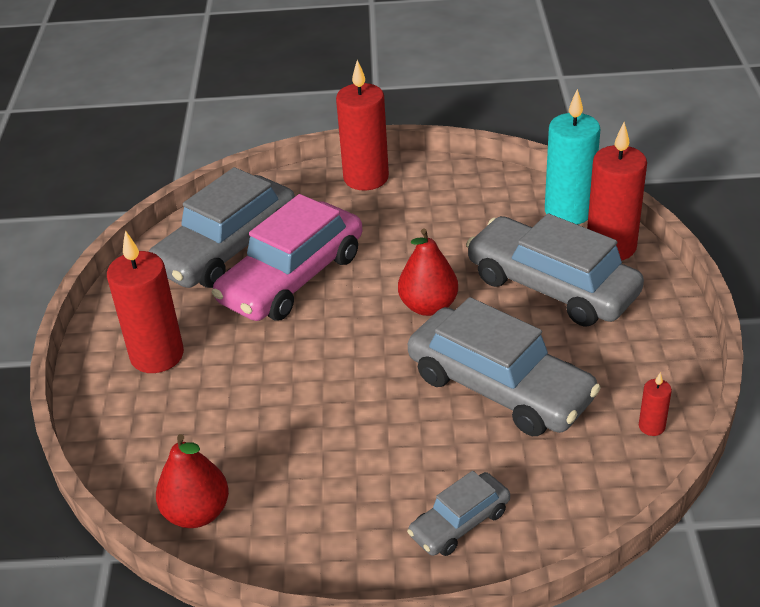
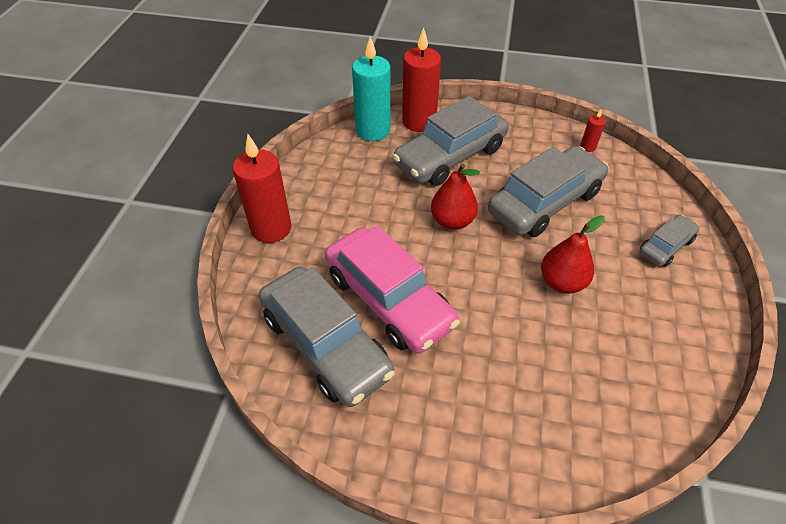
camera: 80 degrees left, 10 degrees up
red candle [107,230,184,373] -> none
red pear [156,434,229,528] -> red pear moved to [541,215,605,294]
grey car [407,471,510,556] -> grey car turned 105 degrees counterclockwise [639,214,700,267]

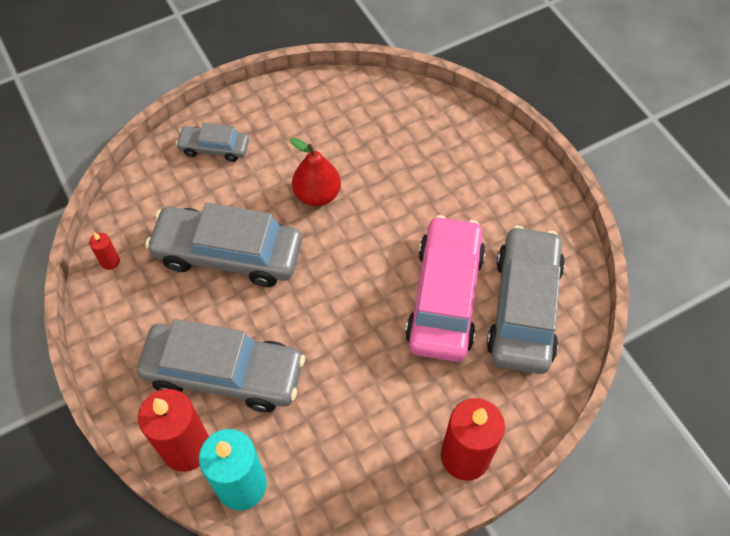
camera: 130 degrees left, 10 degrees up
red pear [431,164,480,230] -> none

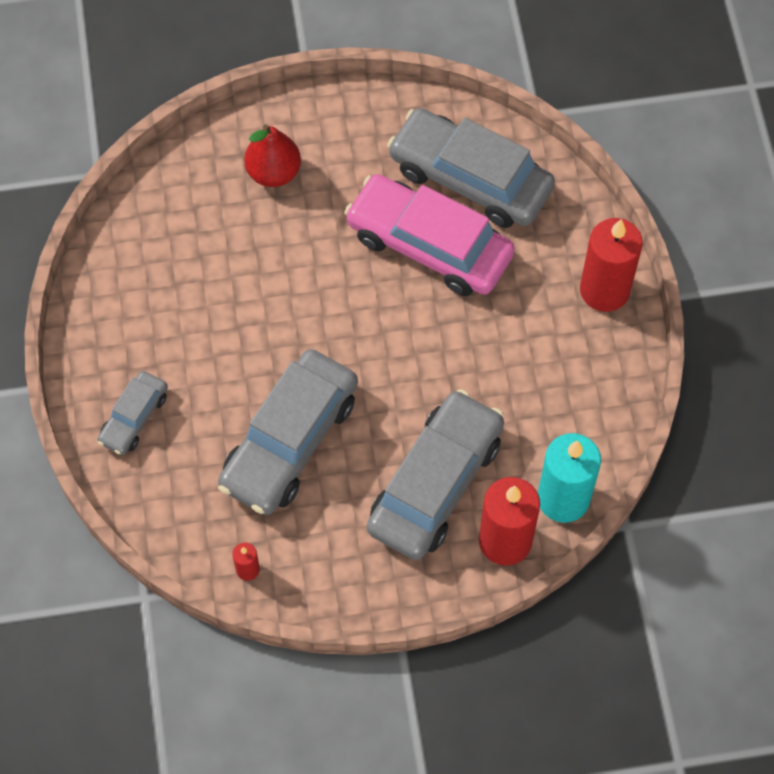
camera: 70 degrees left, 5 degrees up
red pear [290,138,341,206] -> red pear moved to [244,124,301,187]

